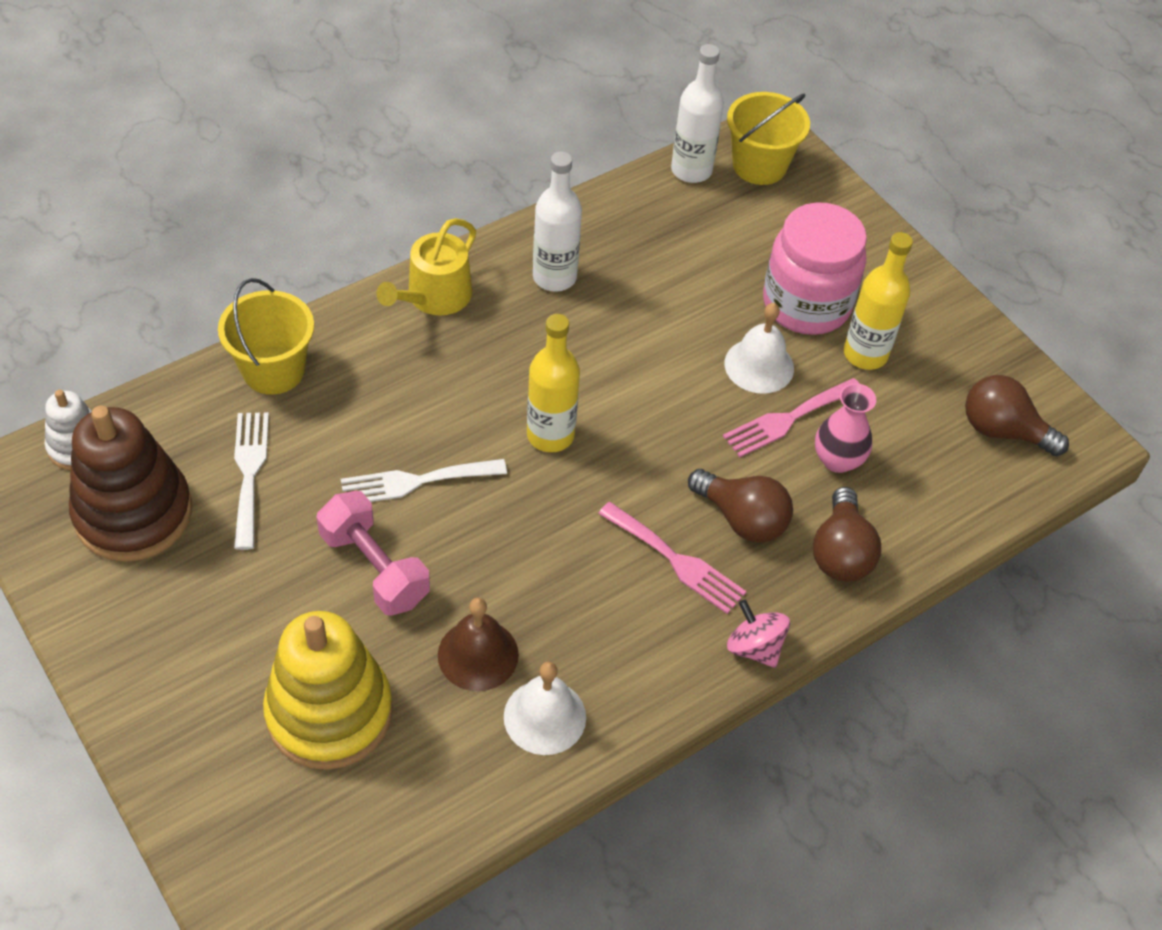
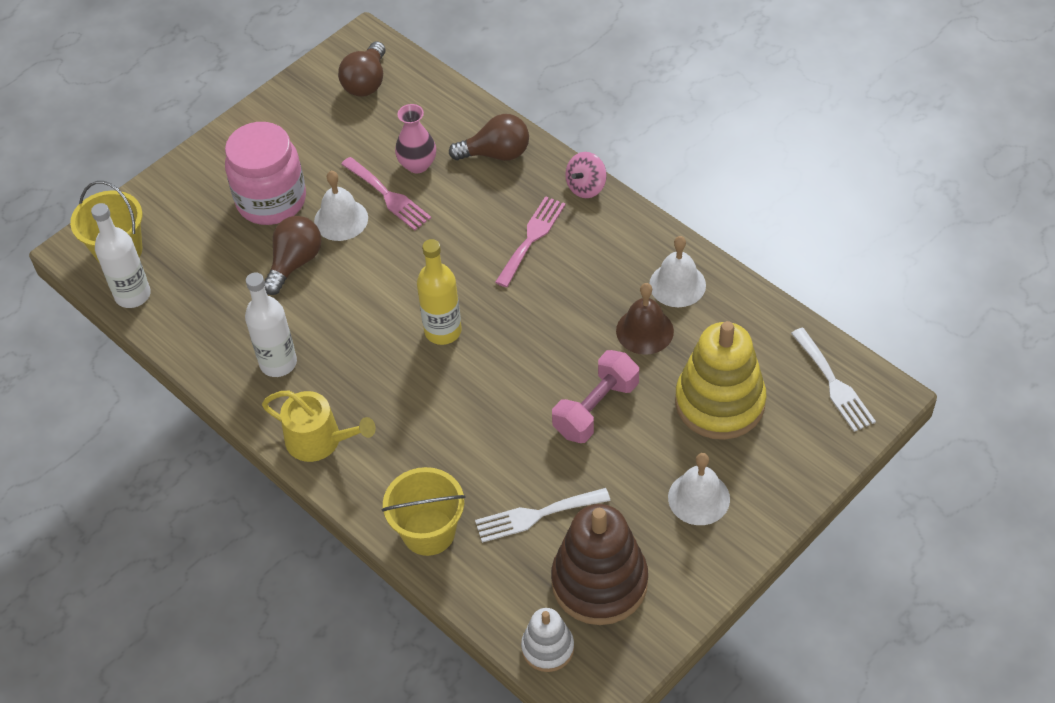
camera: 95 degrees left, 0 degrees up
white fork [341,459,507,502] -> white fork moved to [791,328,876,432]
brown light bulb [688,469,793,543] -> brown light bulb moved to [265,216,321,295]
yellow bottle [844,232,913,370] -> none
none -> white bell [668,453,730,525]

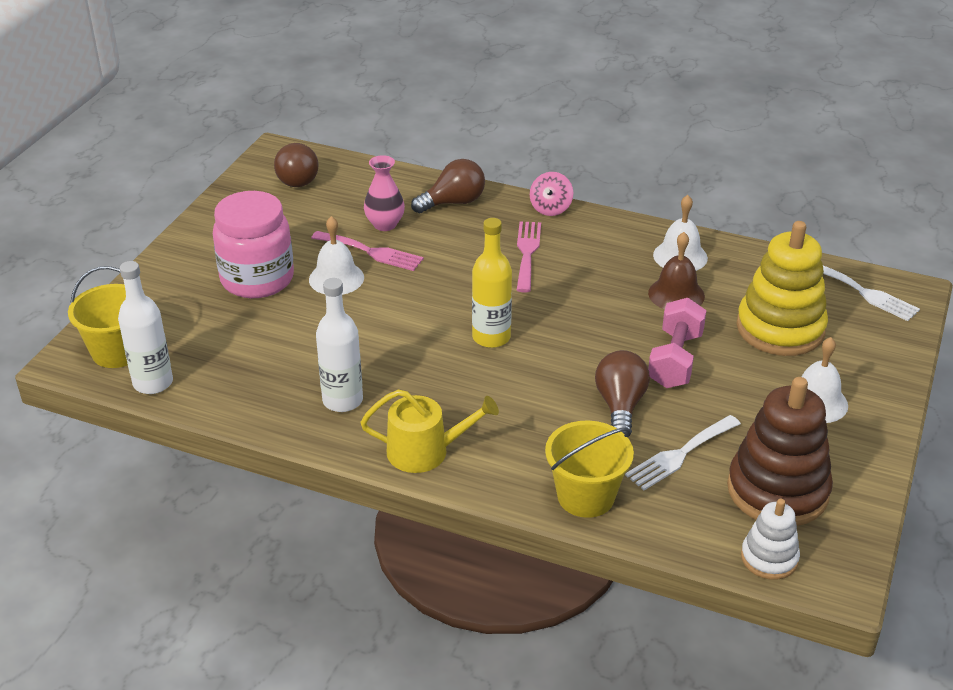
camera: 25 degrees left, 15 degrees down
brown light bulb [265,216,321,295] -> brown light bulb moved to [595,350,650,437]

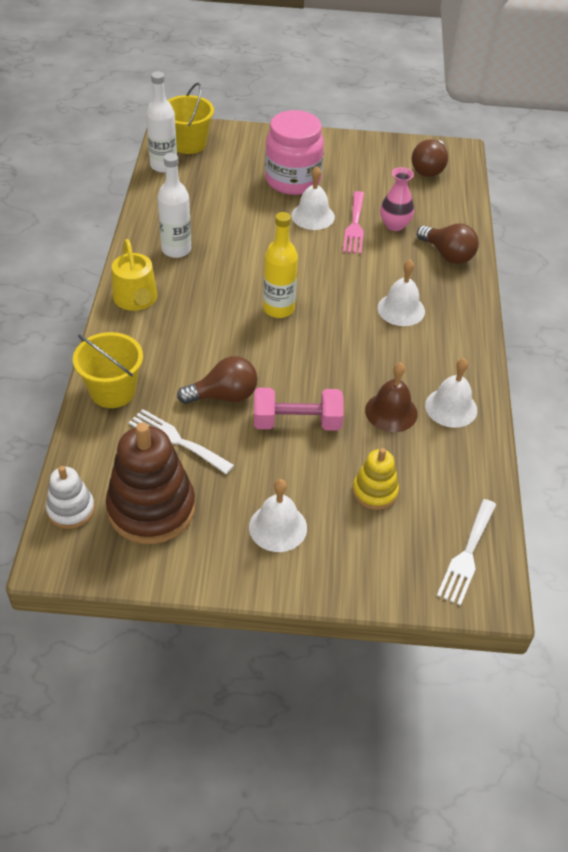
camera: 70 degrees right, 10 degrees up
brown light bulb [274,143,318,187] -> brown light bulb turned 45 degrees counterclockwise [411,139,448,177]
pink fork [517,221,541,293] -> white bell [378,259,425,326]
pink spinning top [530,172,573,216] -> none
yellow stacking toy [736,221,828,356] -> yellow stacking toy [352,448,399,510], size x0.54

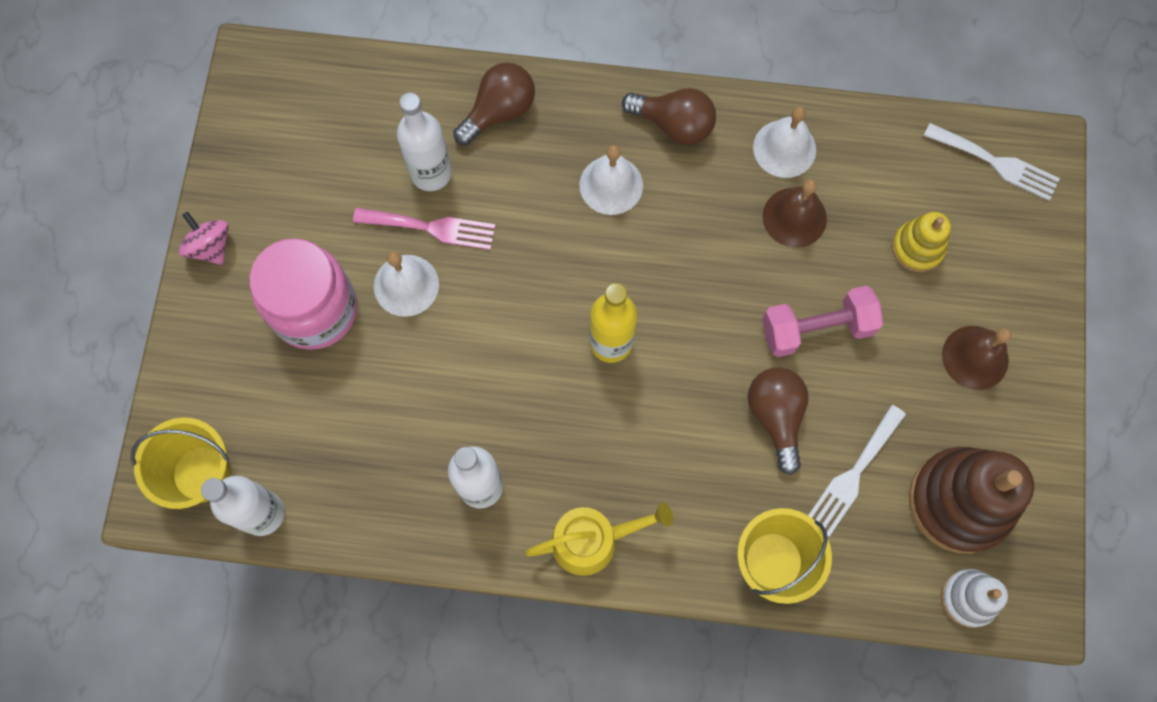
camera: 85 degrees left, 25 degrees up
white bell [249,479,307,552] -> brown bell [942,326,1012,390]
pink dumbbell [254,388,344,431] -> pink dumbbell turned 75 degrees clockwise [762,286,883,357]
pink vase [380,167,414,231] -> white bottle [397,92,452,191]
brown light bulb [411,139,448,177] -> brown light bulb moved to [622,88,716,145]
none -> pink spinning top [179,212,229,265]

